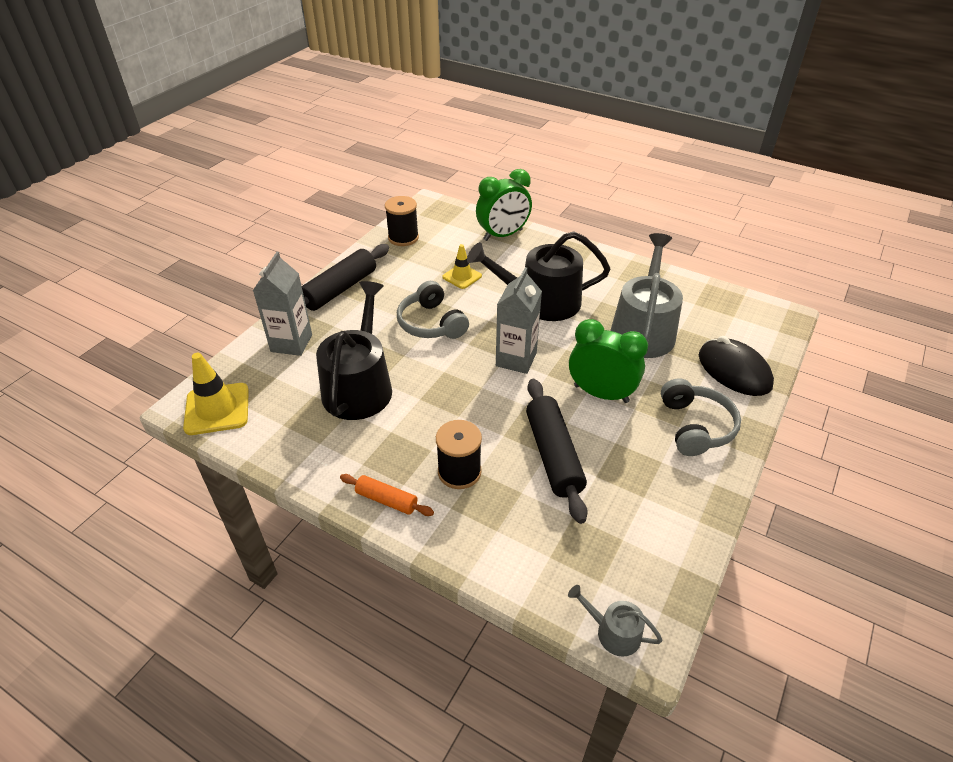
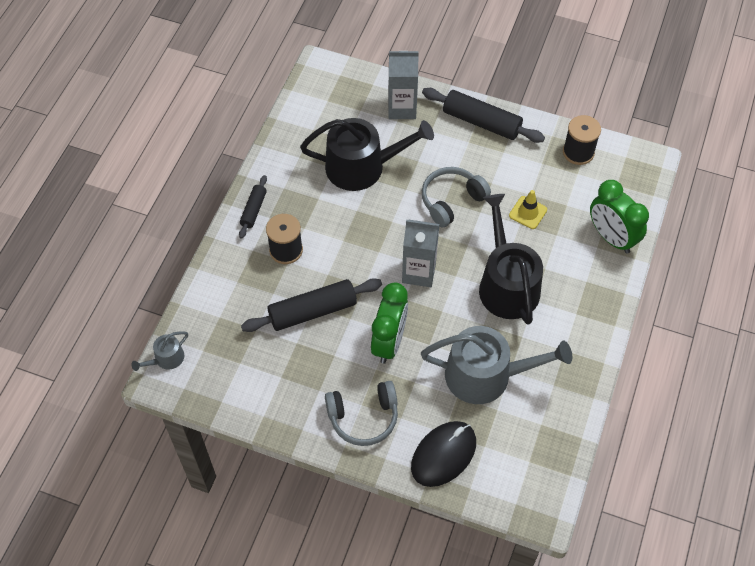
camera: 80 degrees right, 15 degrees up
yellow traffic cone [183,353,249,435] -> none
orange rolling pin [340,474,434,516] -> black rolling pin [239,175,267,239]
grey watering can [568,585,663,657] -> grey watering can turned 150 degrees counterclockwise [132,331,188,371]

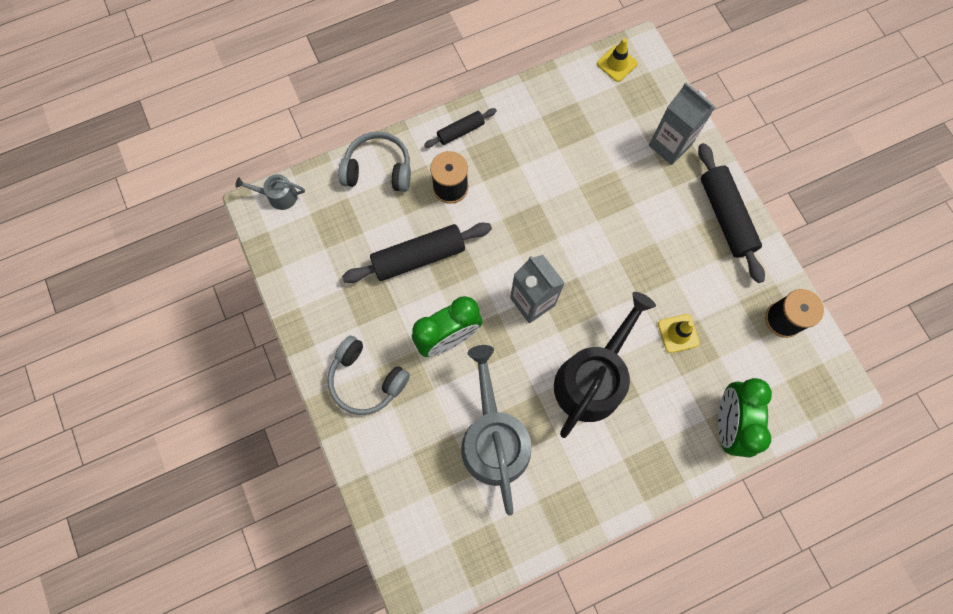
camera: 45 degrees right, 15 degrees up
black rolling pin [241,278,382,332] -> black rolling pin turned 45 degrees counterclockwise [342,223,492,283]
black watering can [300,118,434,191] -> none
black mouse [411,421,476,487] -> none
grey watering can [421,326,572,404] -> grey watering can turned 150 degrees counterclockwise [461,345,531,516]
grey headphones [422,167,491,227] -> grey headphones moved to [339,131,411,192]
none -> yellow traffic cone [597,38,638,82]

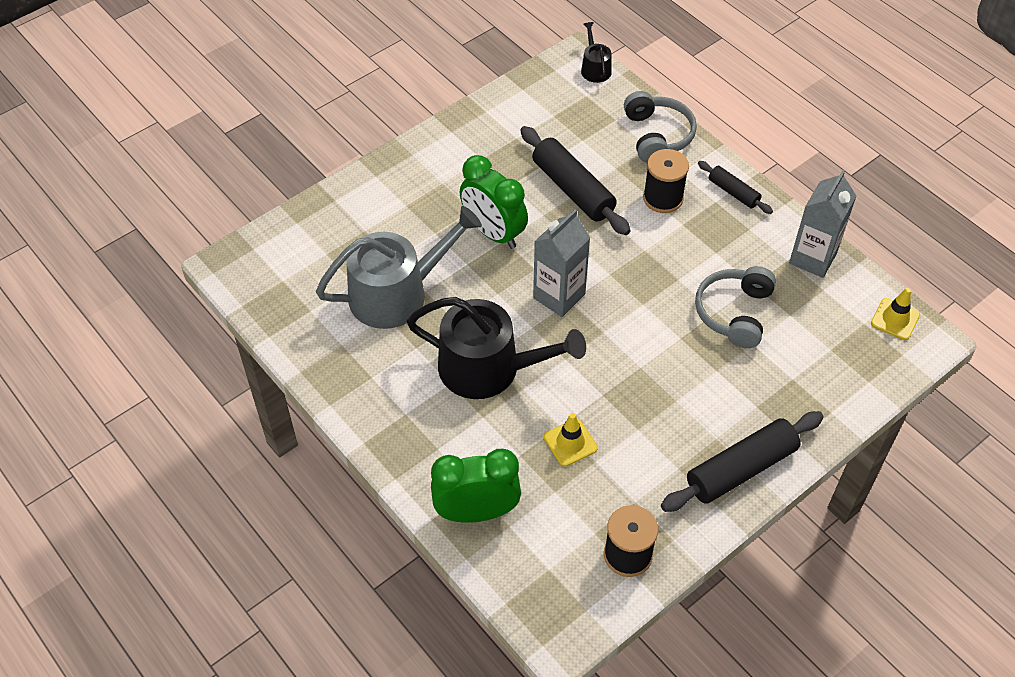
camera: 75 degrees right, 20 degrees down
grey watering can [235,174,305,210] -> black watering can [581,22,612,83]
grey headphones [328,336,410,415] -> grey headphones moved to [695,266,776,348]
grey carton [649,83,715,165] -> grey carton moved to [789,170,857,278]

